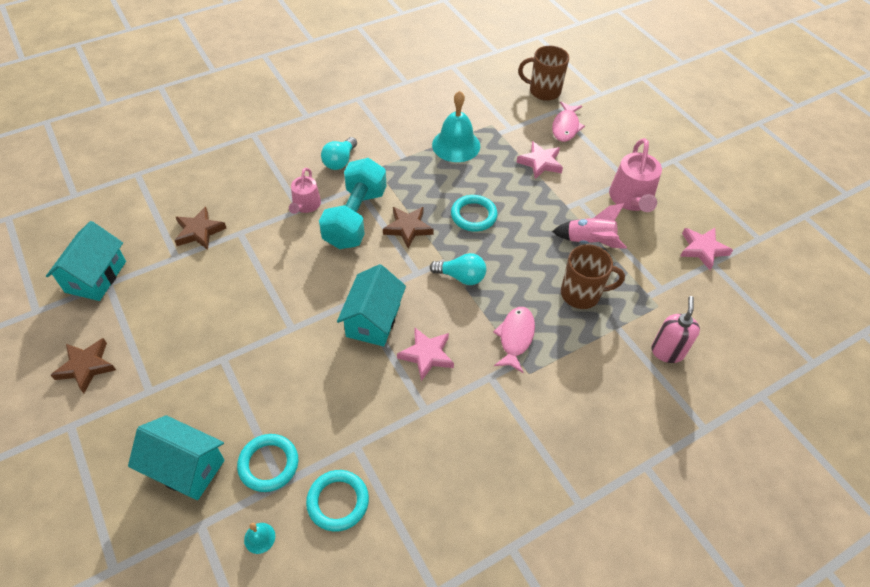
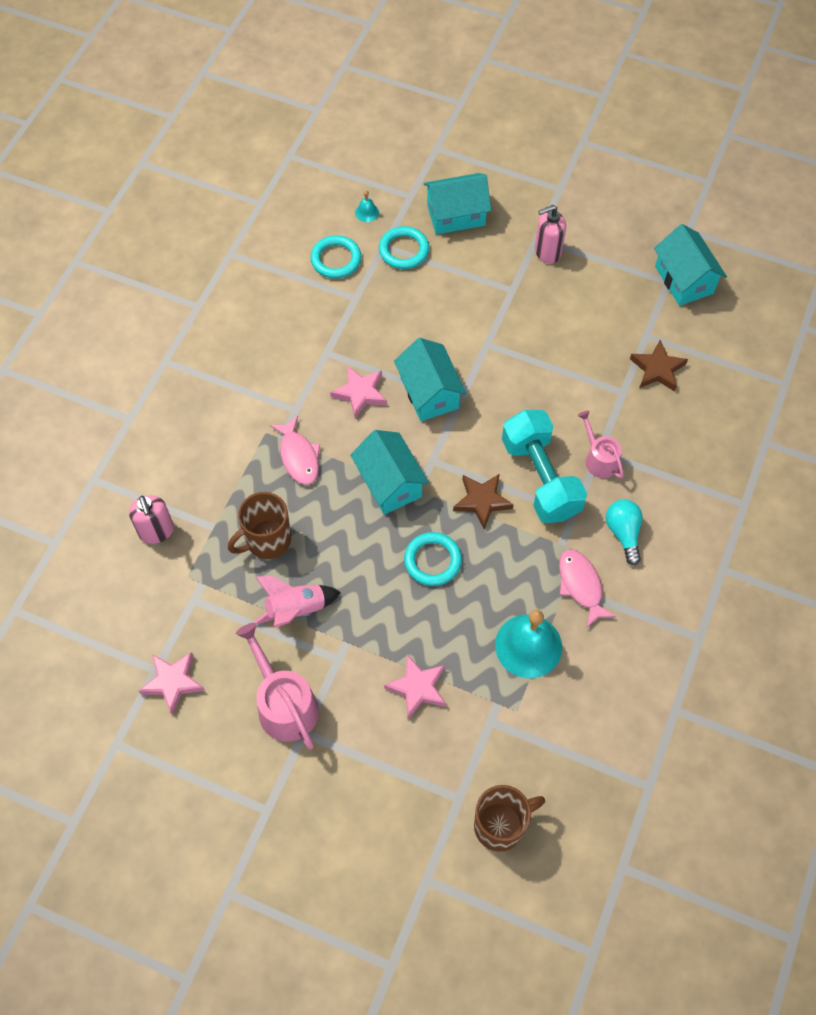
camera: 145 degrees right, 10 degrees up
brown star [51,338,116,393] -> none
turquoise light bulb [430,253,486,285] -> turquoise house [350,430,429,515]
pink fish [552,101,585,142] -> pink fish moved to [559,549,616,627]
none -> pink soap dispenser [535,205,566,264]

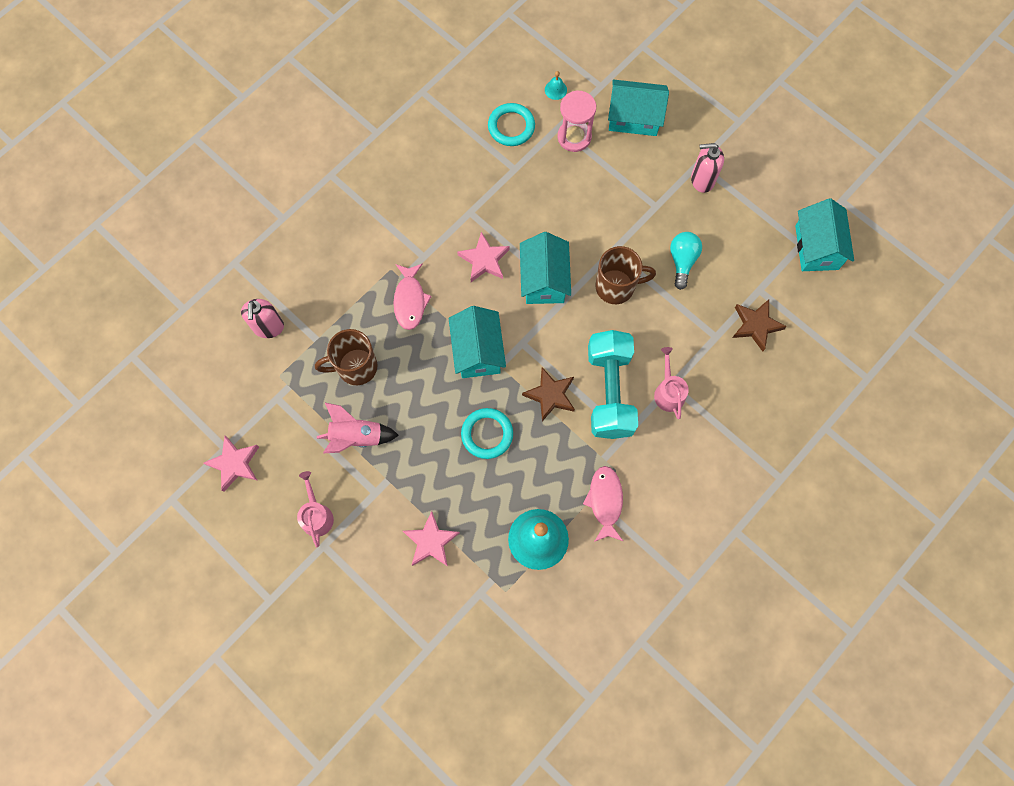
camera: 20 degrees right, 10 degrees up
pink watering can [236,623,319,749] -> pink watering can [297,471,334,547], size x0.62
turquoise ring [379,226,429,269] -> pink hourglass [558,90,596,152]
brown mug [474,785,545,852] -> brown mug moved to [596,246,656,304]
turquoise light bulb [606,499,643,565] -> turquoise light bulb moved to [670,232,702,290]

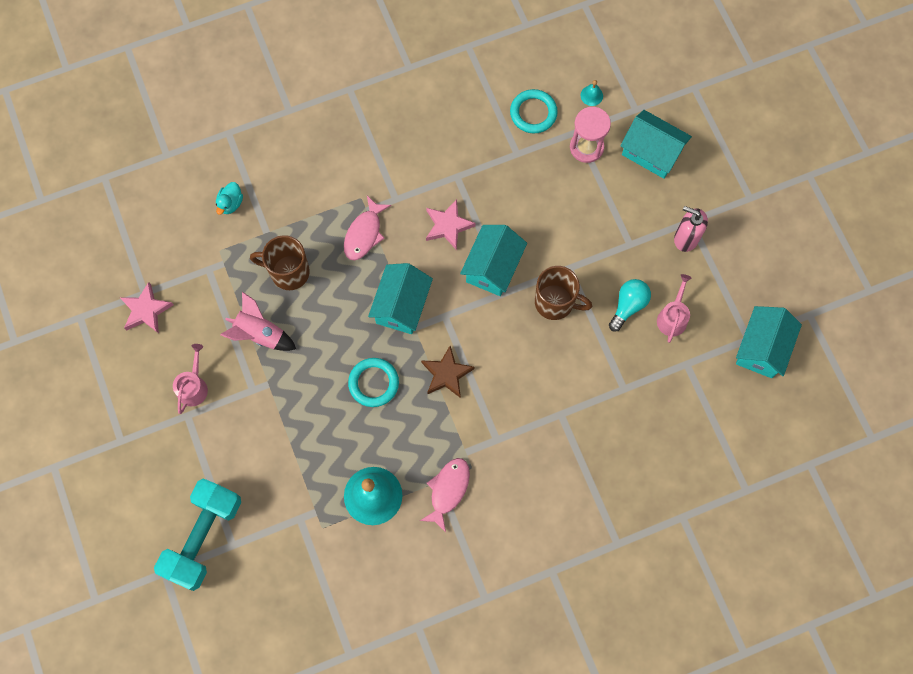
camera: 25 degrees right, 0 degrees up
pink soap dispenser [241,299,284,338] -> turquoise duck [216,182,243,215]
pink star [403,511,460,566] -> none
turquoise dumbbell [588,330,638,439] -> turquoise dumbbell moved to [154,479,241,591]
pink watering can [654,347,689,419] -> pink watering can moved to [657,274,691,343]
brown star [732,299,787,352] -> none

